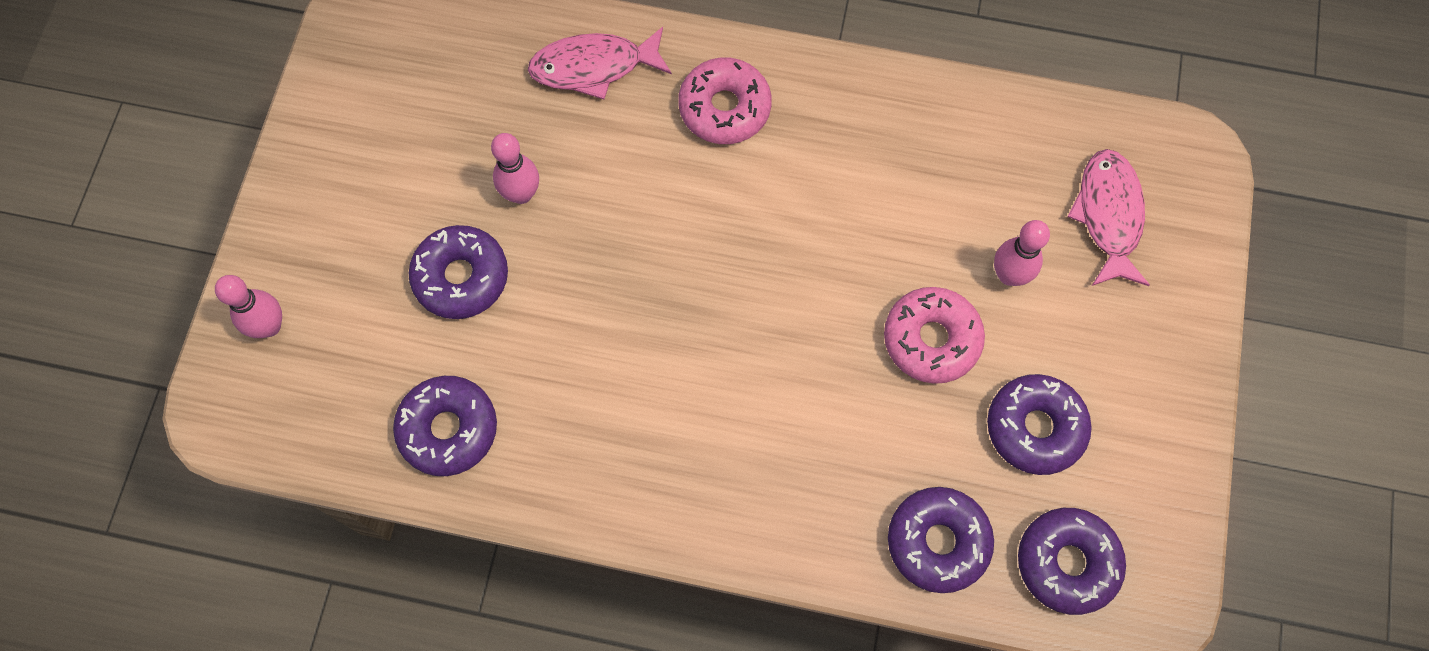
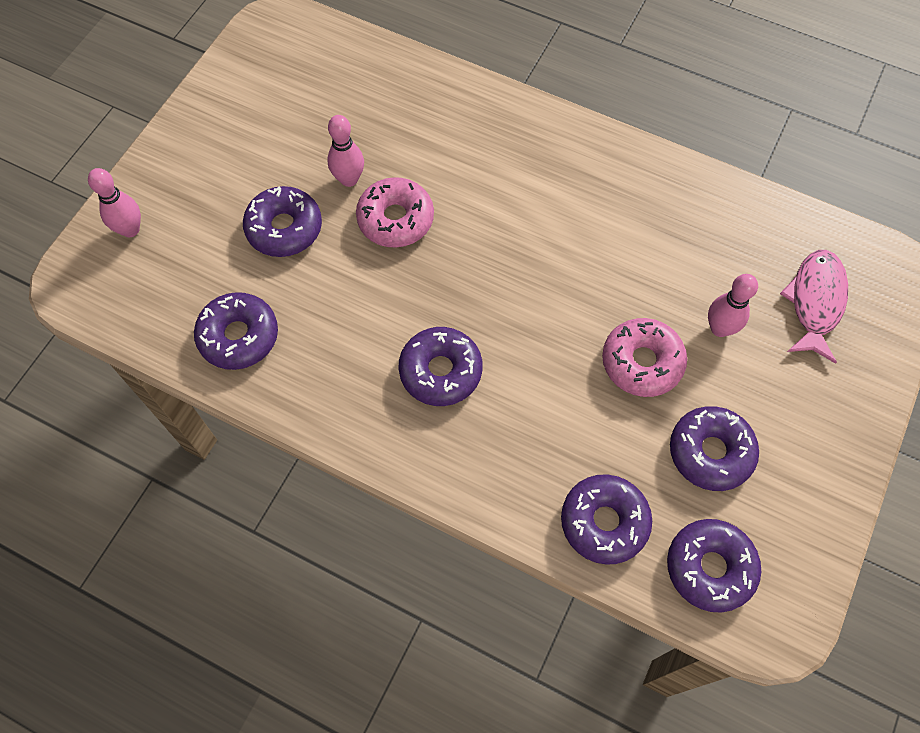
camera: 15 degrees right, 5 degrees down
pink fish [528,27,672,99] -> none
pink donut [678,57,772,144] -> pink donut moved to [356,177,434,248]
none -> purple donut [399,327,482,406]

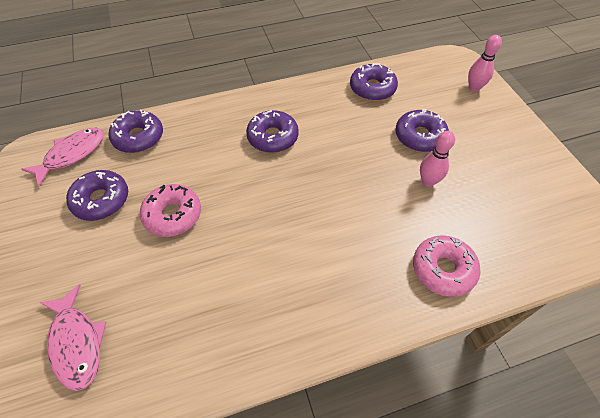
camera: 135 degrees right, 10 degrees down
pink donut [356,177,434,248] -> pink donut moved to [413,235,481,297]
purple donut [667,519,761,613] -> pink fish [21,128,104,187]
pink bowling pin [708,274,758,337] -> none

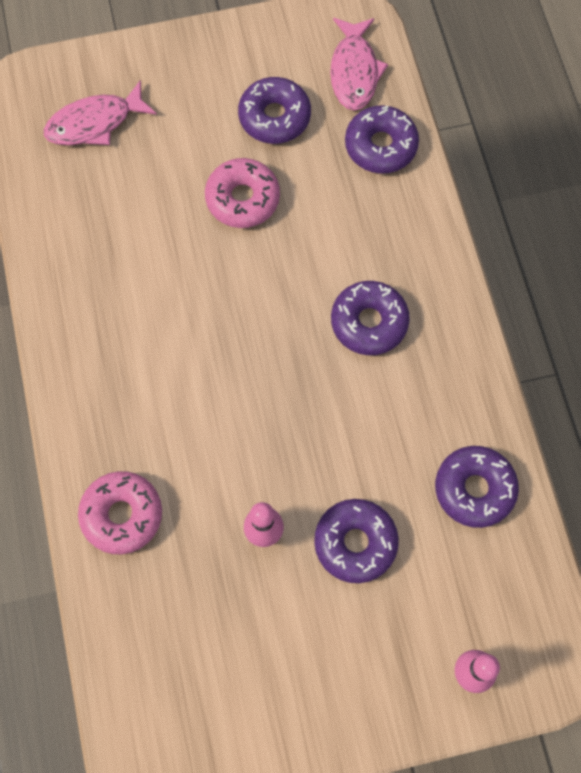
camera: 95 degrees right, 15 degrees up
pink fish [21,128,104,187] -> pink fish turned 45 degrees clockwise [330,18,388,111]

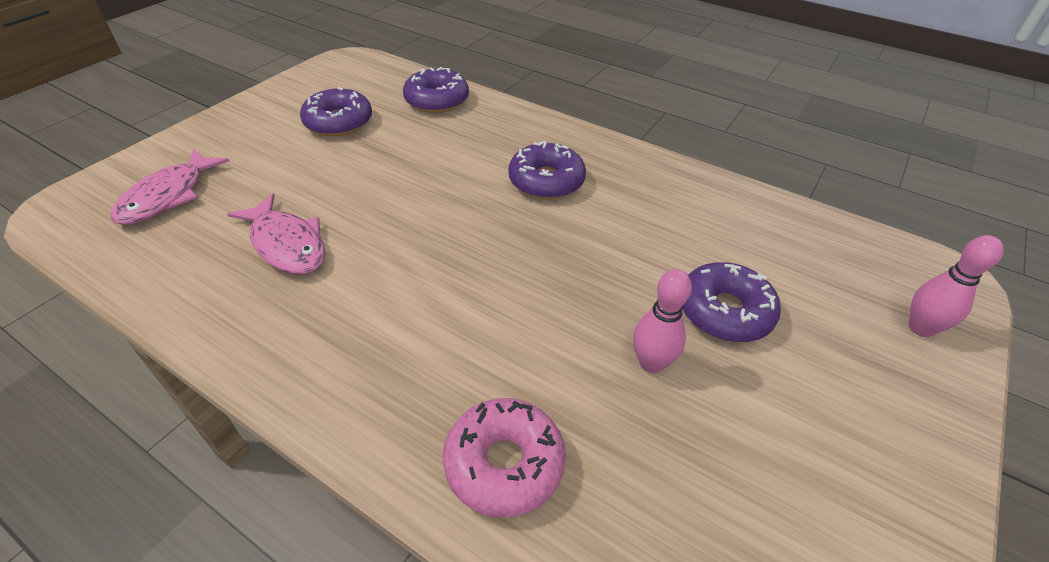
camera: 45 degrees left, 25 degrees down
pink donut [205,158,280,228] -> none
pink fish [330,18,388,111] -> pink fish moved to [227,194,325,274]
purple donut [435,446,519,528] -> none

